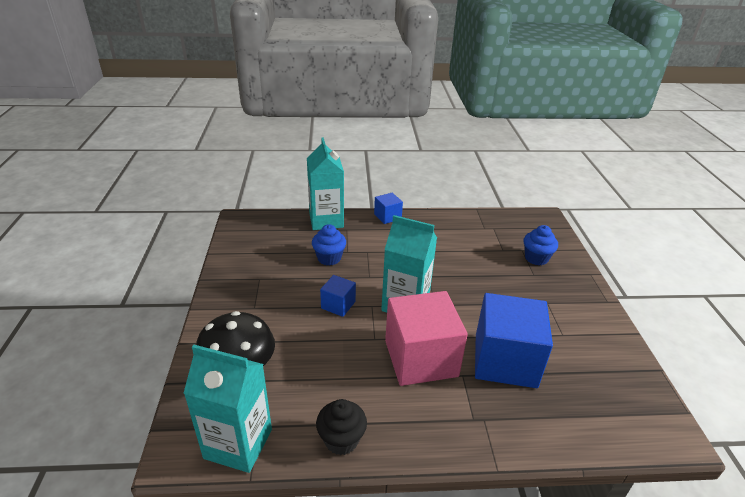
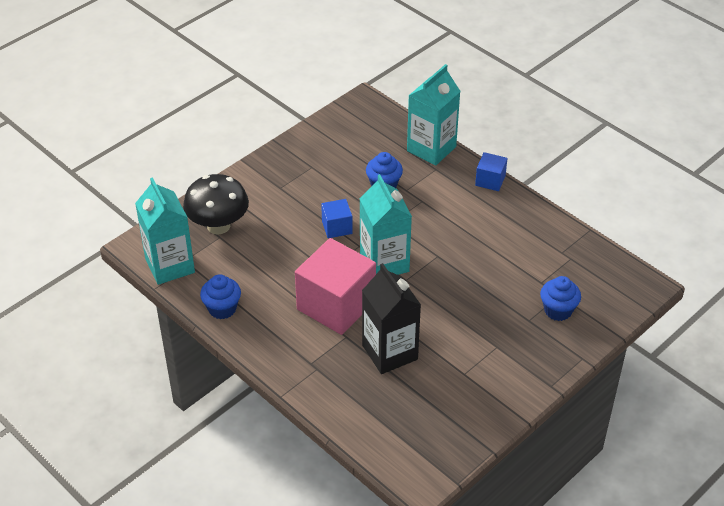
camera: 50 degrees right, 10 degrees up
black cupcake [316,399,367,455] -> blue cupcake [200,274,241,319]
blue cube [475,293,553,388] -> black carton [362,263,421,374]

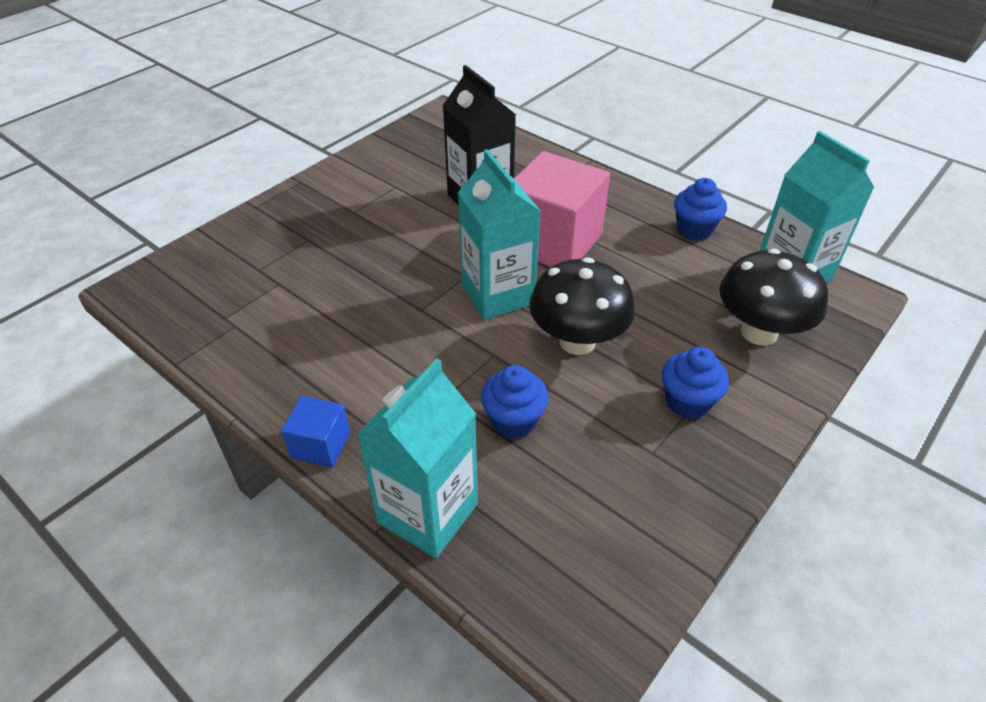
camera: 175 degrees right, 0 degrees up
blue cube [321,199,353,238] -> black mushroom [529,257,635,355]
blue cupcake [540,276,581,321] -> blue cupcake moved to [662,347,729,420]

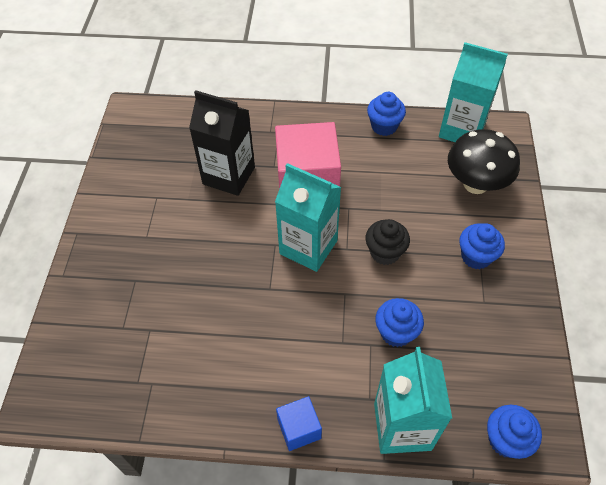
camera: 35 degrees left, 10 degrees up
black mushroom [529,257,635,355] -> black cupcake [365,219,410,265]
none -> blue cupcake [487,405,542,459]

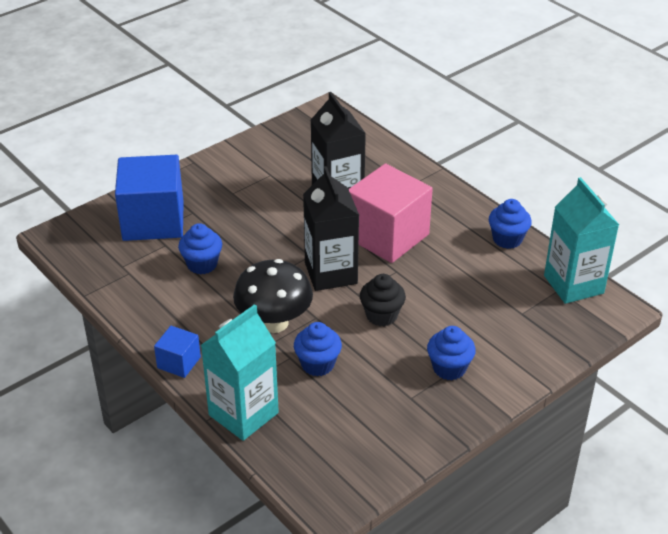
camera: 45 degrees right, 15 degrees down
turquoise carton [275,163,341,272] -> black carton [303,166,359,291]
black mushroom [448,129,520,194] -> black mushroom moved to [233,259,313,333]
blue cupcake [487,405,542,459] -> blue cupcake moved to [178,223,222,274]
none -> blue cube [115,155,184,241]

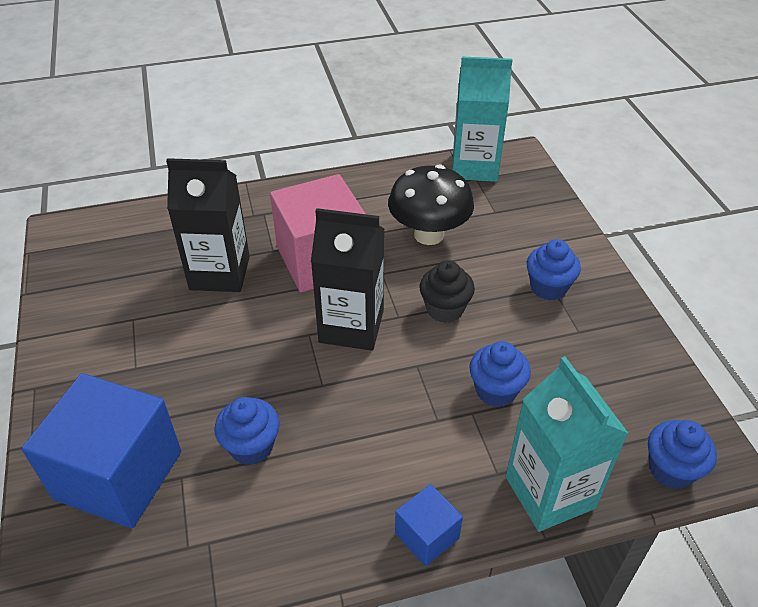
camera: 65 degrees left, 5 degrees up
black mushroom [233,259,313,333] -> black mushroom moved to [388,164,474,245]
blue cupcake [489,199,532,249] -> blue cupcake moved to [648,420,717,489]

